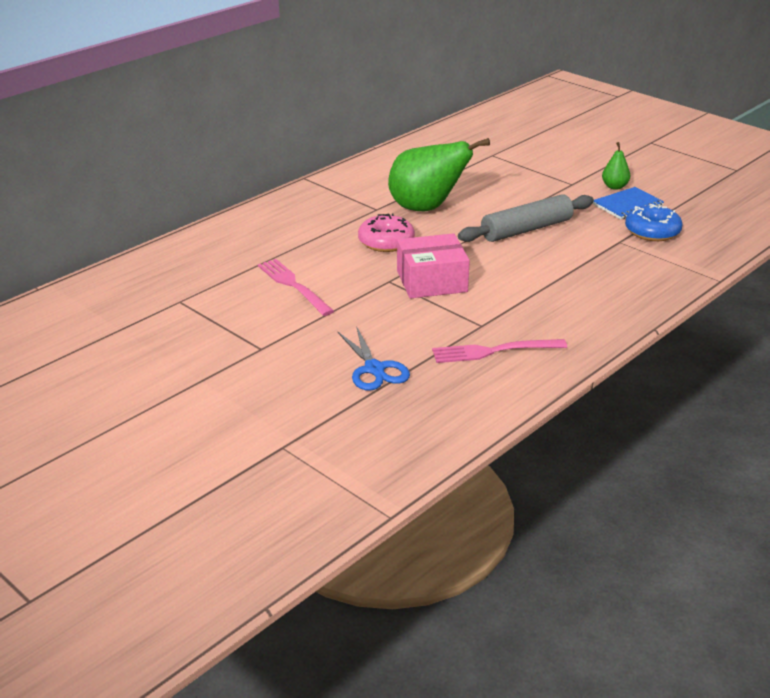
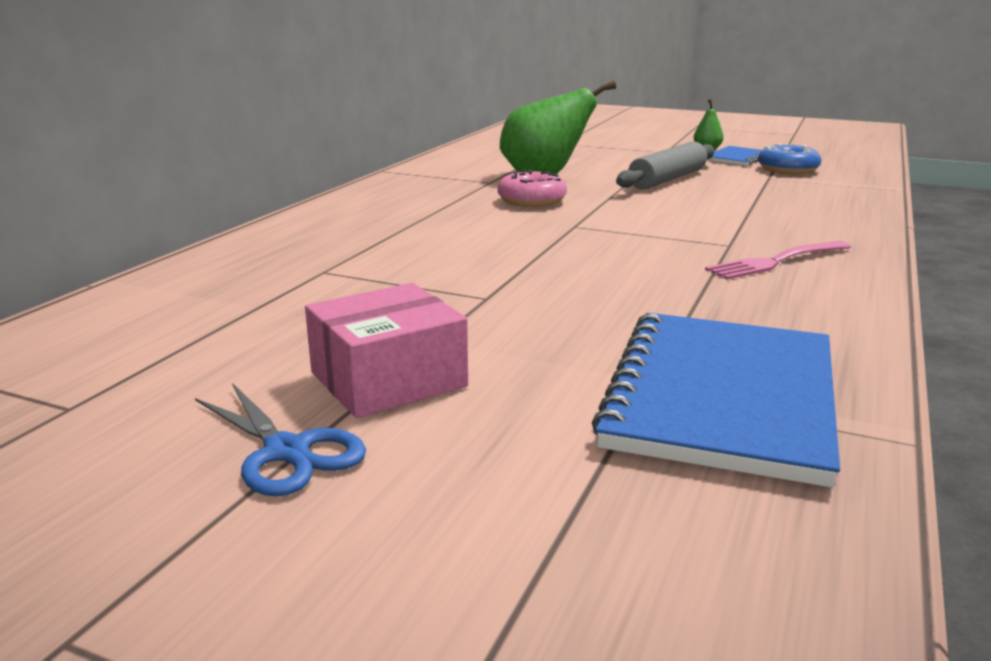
camera: 20 degrees left, 10 degrees down
pink fork [258,259,334,316] -> none
blue scissors [337,326,410,391] -> blue scissors moved to [195,383,366,496]
pink box [397,233,470,298] -> pink box moved to [305,283,468,418]
none -> blue notebook [592,313,840,488]

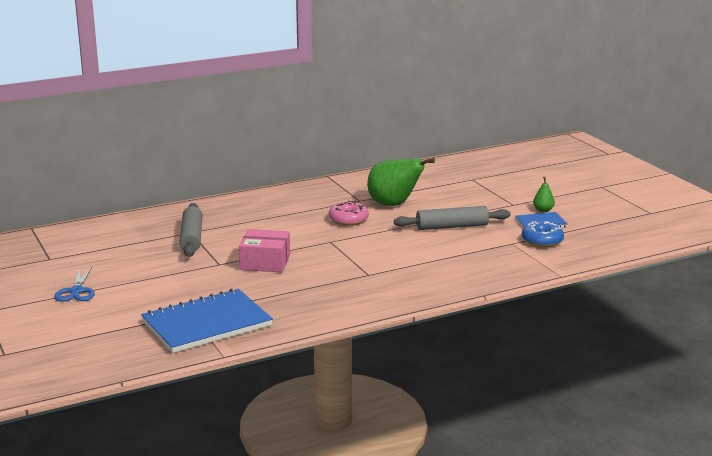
camera: 40 degrees right, 0 degrees up
pink box [305,283,468,418] -> pink box moved to [239,229,290,272]
pink fork [705,241,851,280] -> none
none -> grey rolling pin [180,203,203,257]

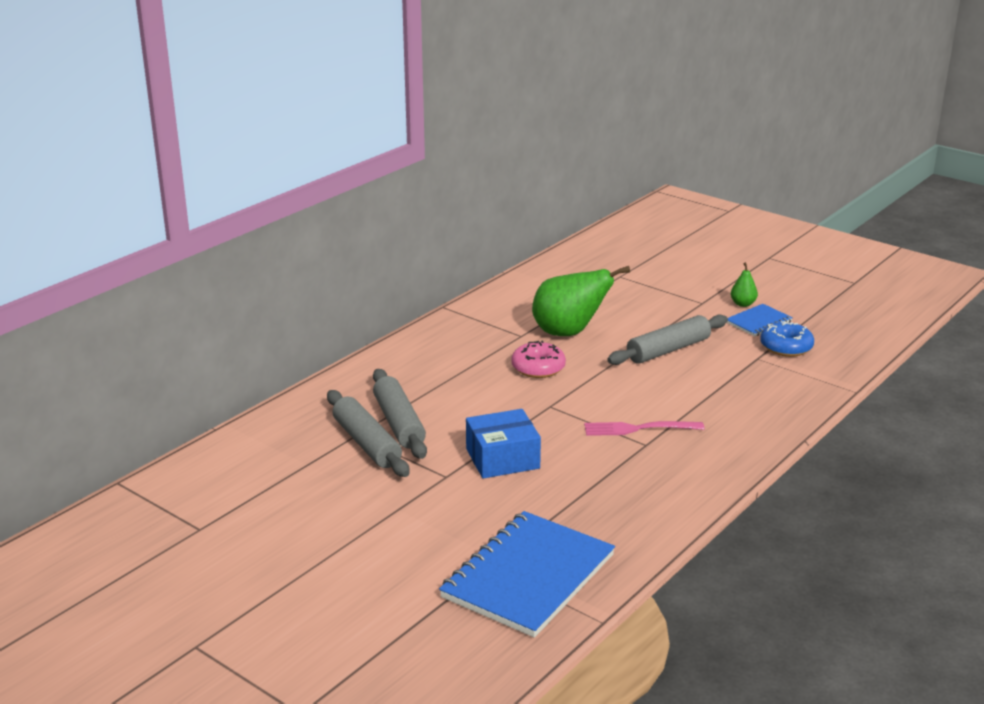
camera: 25 degrees left, 5 degrees up
blue scissors [54,267,95,302] -> none
pink box [239,229,290,272] -> blue box [466,409,541,479]
none -> grey rolling pin [373,369,427,459]
none -> pink fork [584,421,704,436]

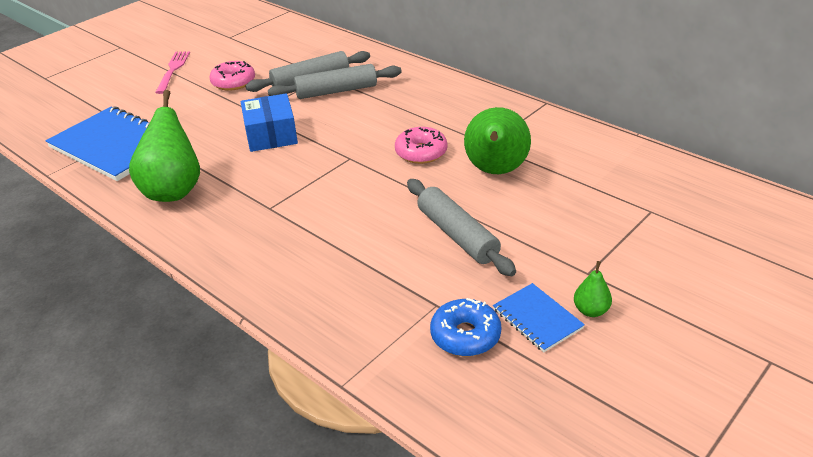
camera: 95 degrees right, 10 degrees up
pink fork [584,421,704,436] -> pink fork moved to [155,51,190,94]
none -> green pear [129,90,200,202]
none -> pink donut [209,61,255,91]

